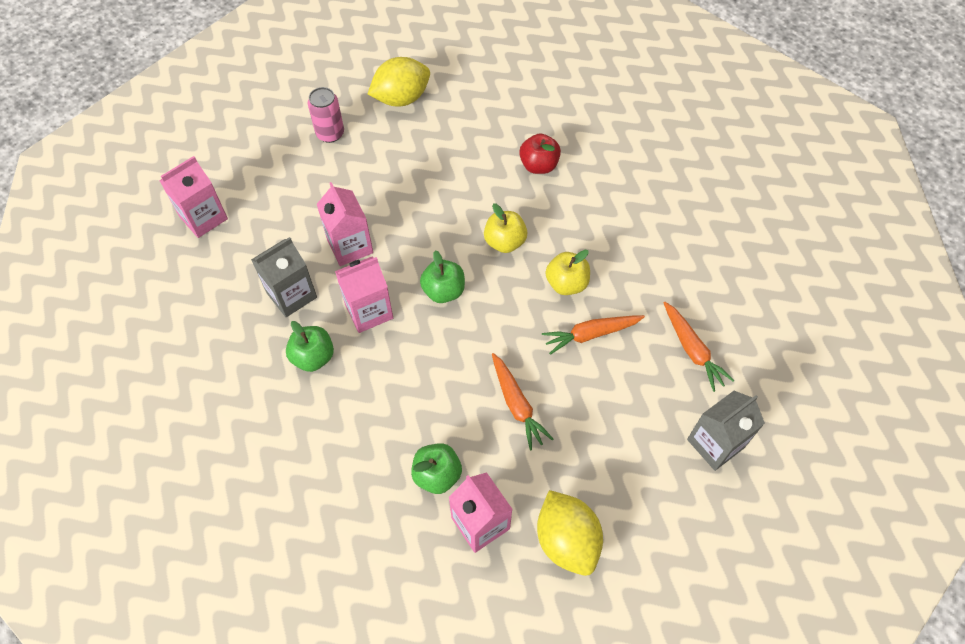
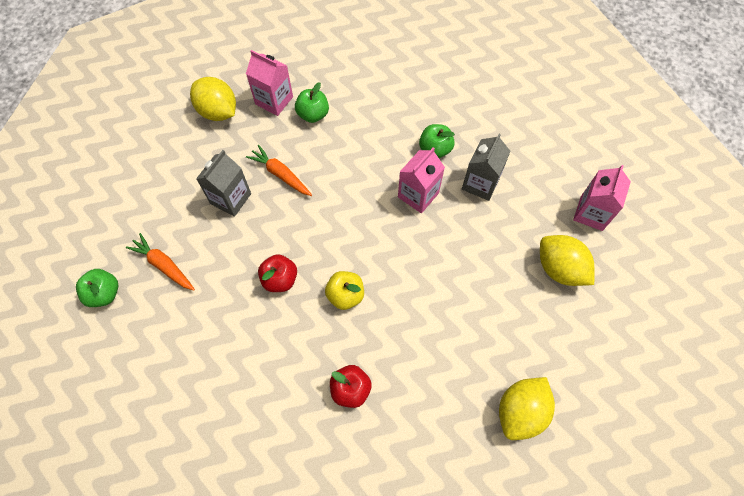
camera: 155 degrees right, 5 degrees up
pink can [308,87,344,143] -> none
pink carton [317,182,373,266] -> none
green apple [420,250,465,303] -> green apple moved to [76,269,118,307]
orange carrot [542,315,645,355] -> none
yellow apple [546,250,590,295] -> red apple [258,254,297,292]
grey carton [687,391,765,471] -> grey carton moved to [196,150,251,217]
none -> yellow lemon [540,235,594,286]

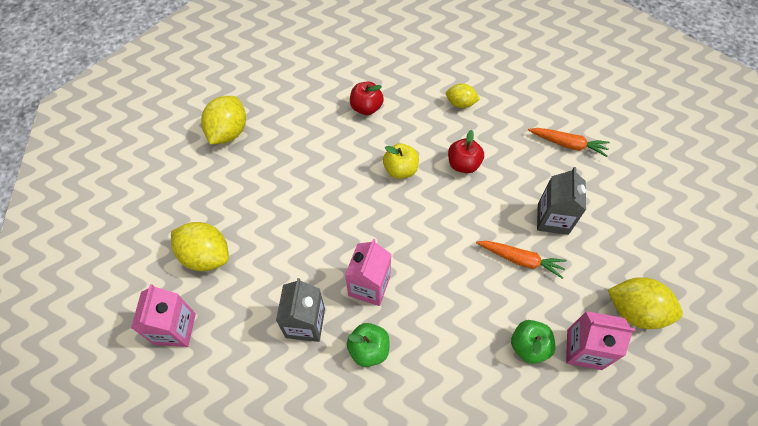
camera: 160 degrees right, 5 degrees down
green apple [76,269,118,307] -> none
none -> yellow lemon [446,83,480,108]

